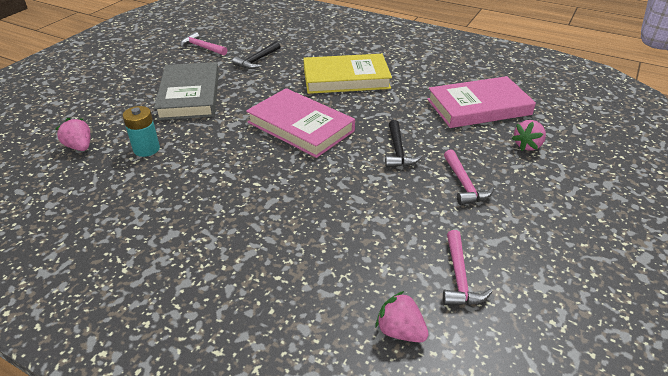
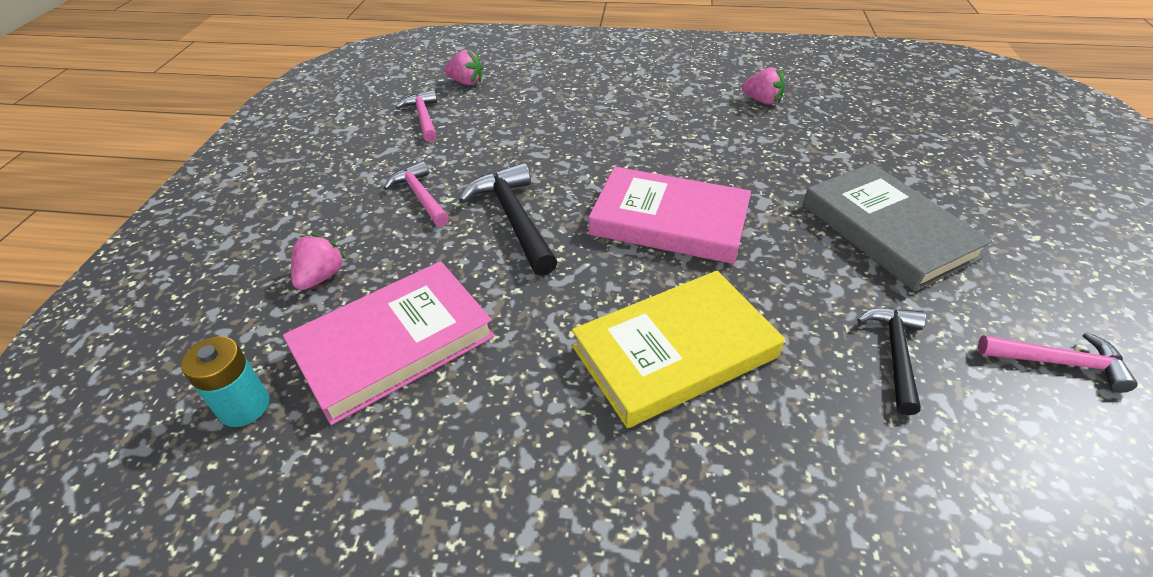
camera: 160 degrees right, 5 degrees up
pink strawberry [55,118,90,151] -> pink strawberry moved to [742,67,785,105]
turquoise battery [123,106,160,157] -> turquoise battery moved to [181,336,270,427]
black hammer [385,120,422,168] -> black hammer [459,163,558,276], size x1.53

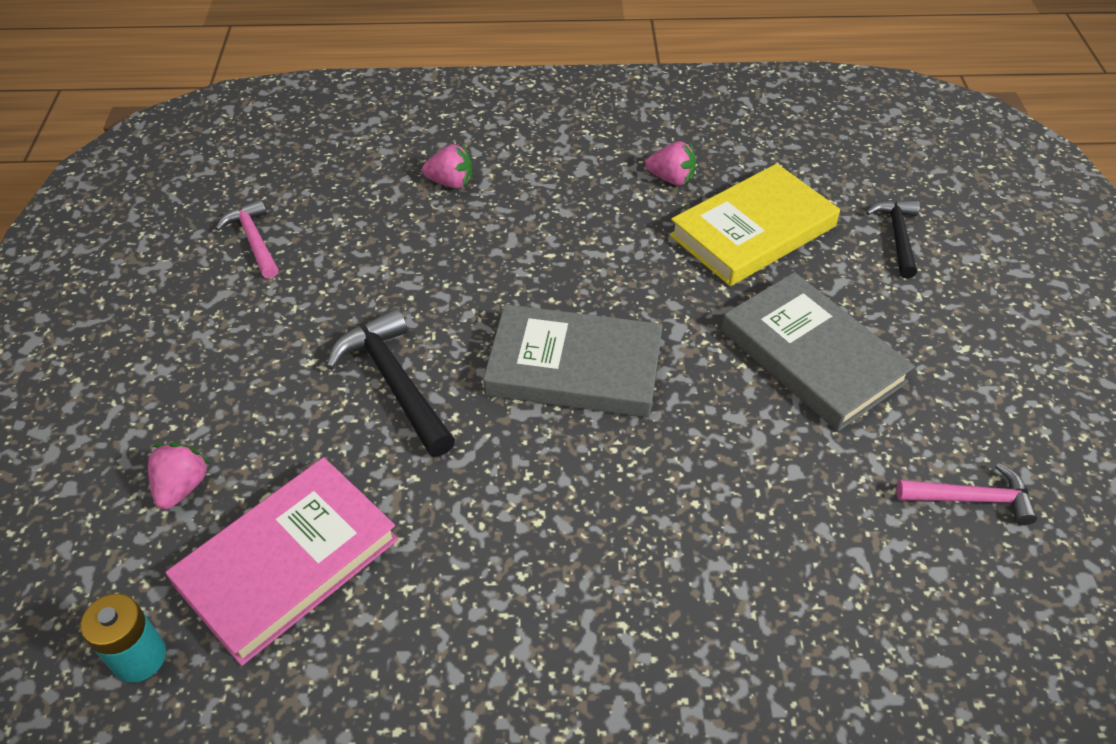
camera: 10 degrees left, 5 degrees up
pink hammer [384,161,449,227] -> none
pink strawberry [444,50,483,85] -> pink strawberry moved to [422,144,472,188]
yellow book [572,271,785,428] -> yellow book moved to [669,163,840,286]
pink book [589,167,751,264] -> grey book [483,304,663,417]
black hammer [857,308,926,415] -> black hammer moved to [866,200,920,278]

